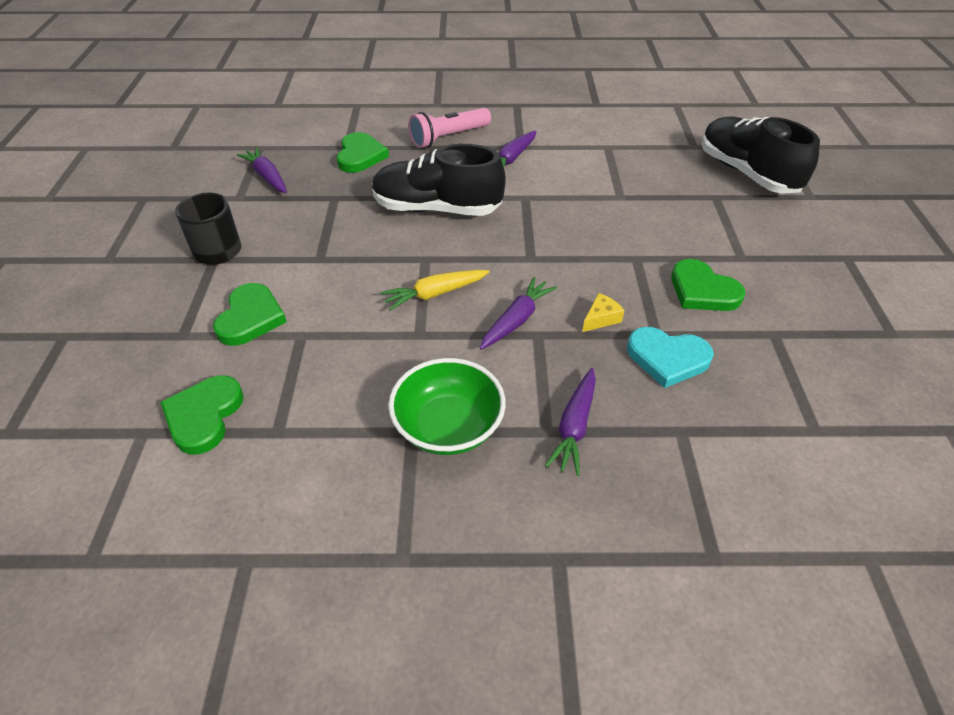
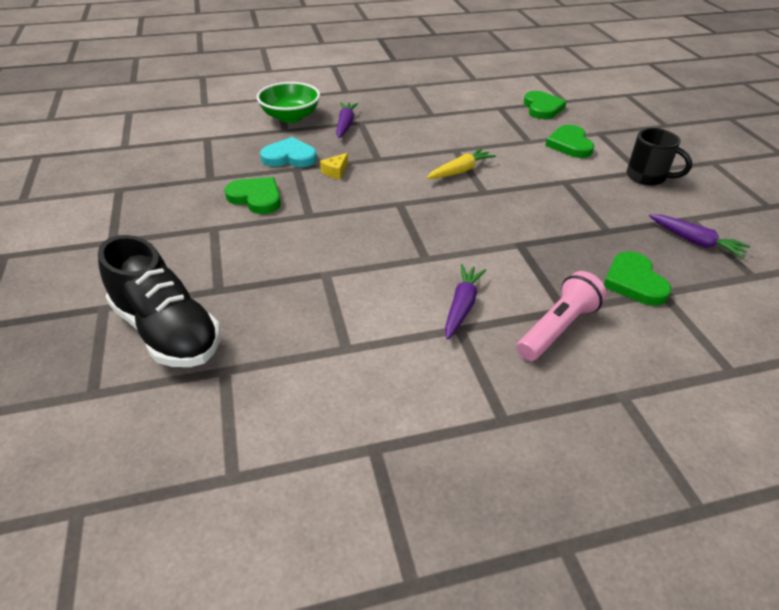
camera: 165 degrees right, 5 degrees down
black shoe [372,144,506,216] -> none
green bowl [388,358,506,455] -> green bowl moved to [256,82,320,123]
purple carrot [480,277,557,350] -> none

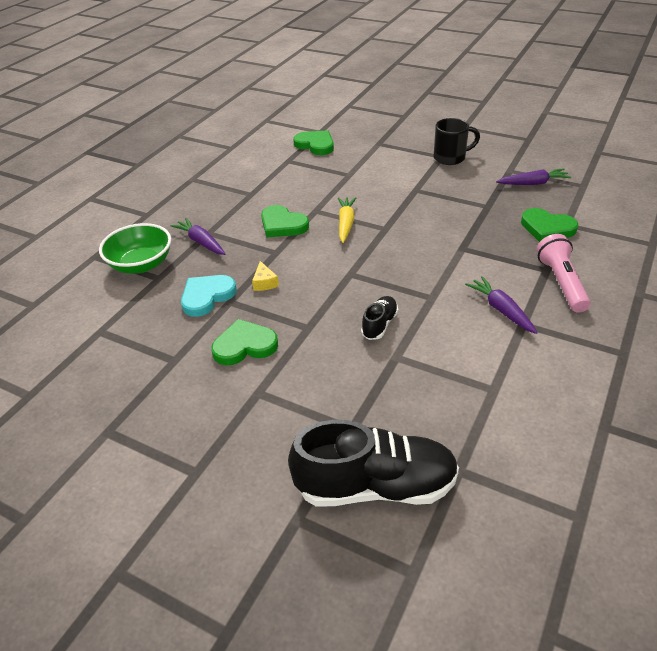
camera: 45 degrees left, 0 degrees up
green heart [545,125,594,158] -> green heart moved to [261,205,309,238]
none -> black shoe [361,296,398,340]

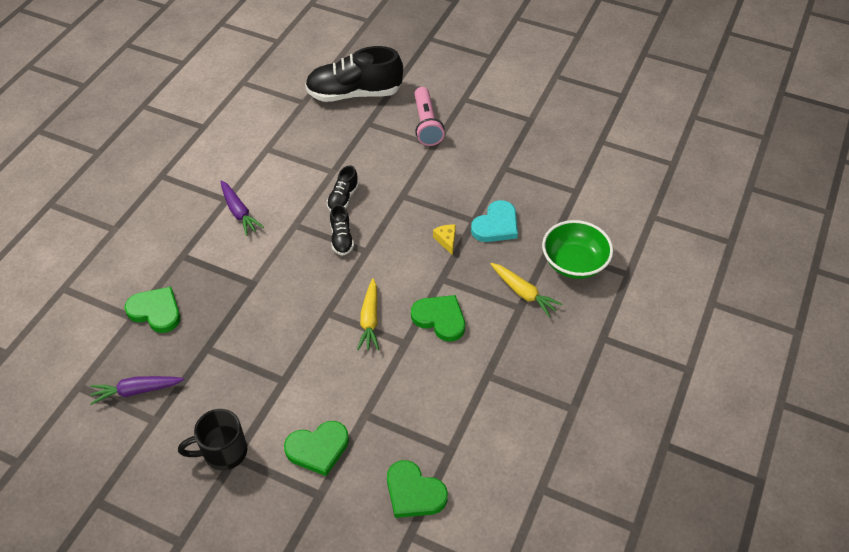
camera: 175 degrees right, 10 degrees up
purple carrot [170,218,225,255] -> yellow carrot [491,263,562,317]
green heart [211,319,278,365] -> green heart moved to [284,421,349,476]
pink flashlight [536,234,591,313] -> pink flashlight moved to [414,87,445,146]
none -> black shoe [330,204,354,255]

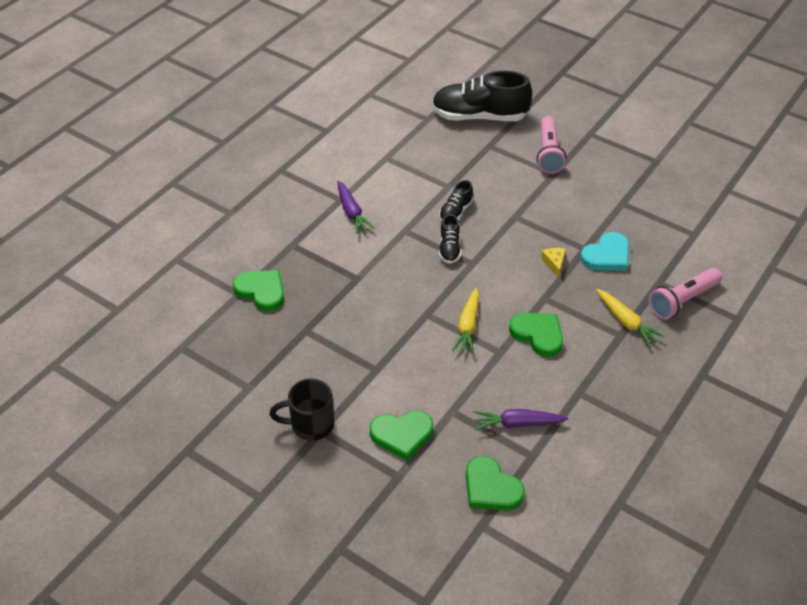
camera: 10 degrees right, 5 degrees down
purple carrot [90,376,184,405] -> purple carrot moved to [474,409,568,430]
green bowl [542,220,613,279] -> pink flashlight [649,268,722,320]

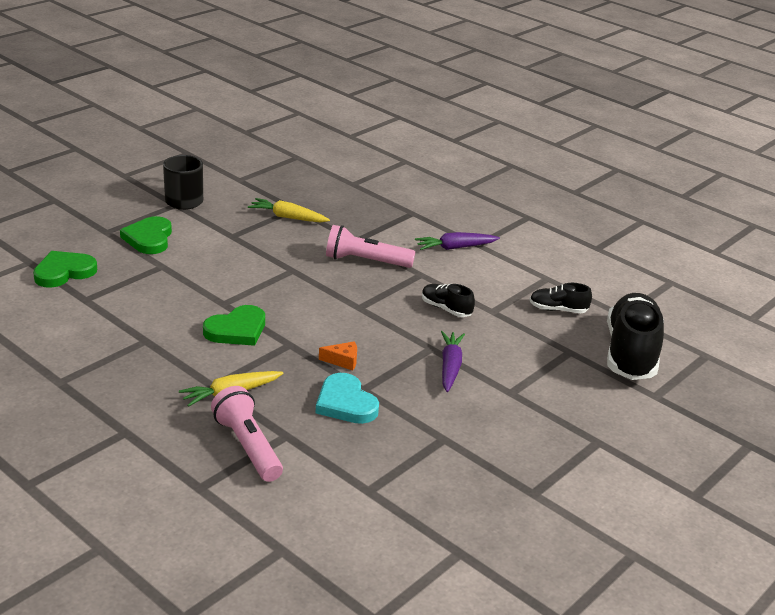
camera: 95 degrees right, 15 degrees down
green heart [233,270,284,311] -> none
black shoe [439,214,461,264] -> black shoe moved to [529,283,592,313]
yellow carrot [452,288,479,354] -> yellow carrot moved to [248,198,330,222]
purple carrot [474,409,568,430] -> purple carrot moved to [441,331,465,392]
pink flashlight [537,116,567,174] -> pink flashlight moved to [326,225,415,268]
yellow cheese [541,248,566,278] -> orange cheese [319,341,357,371]

